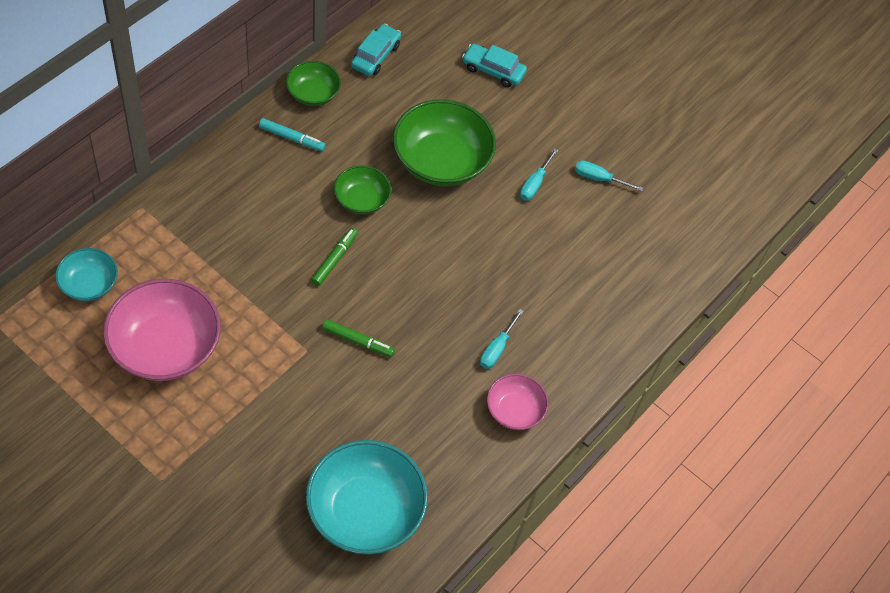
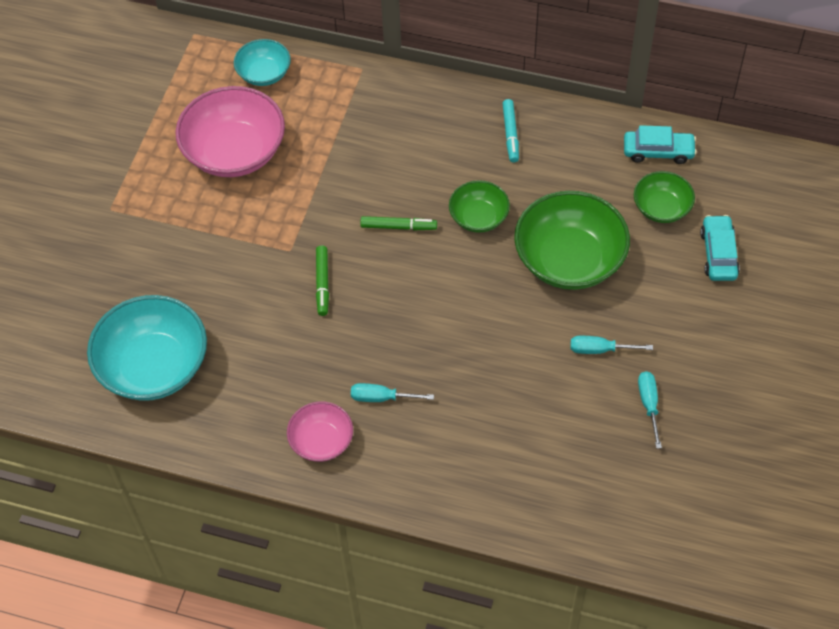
camera: 75 degrees right, 0 degrees up
green bowl [286,61,341,106] -> green bowl moved to [634,171,695,223]

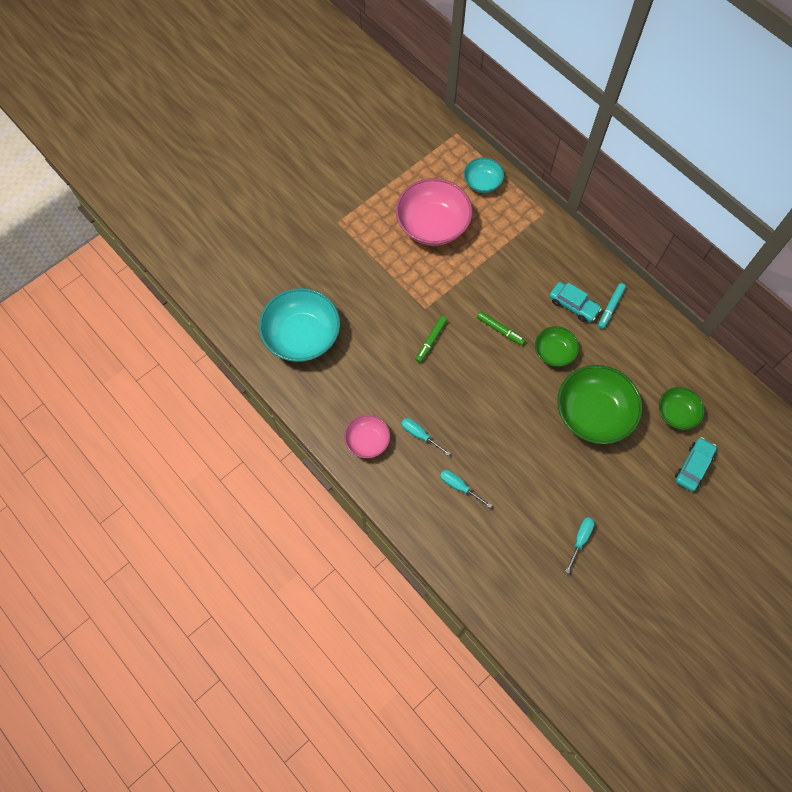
camera: 30 degrees right, 10 degrees up
turquoise screwdriver [570,336,653,354] -> turquoise screwdriver moved to [440,470,492,508]
turquoise car [624,125,697,164] -> turquoise car moved to [549,282,602,322]

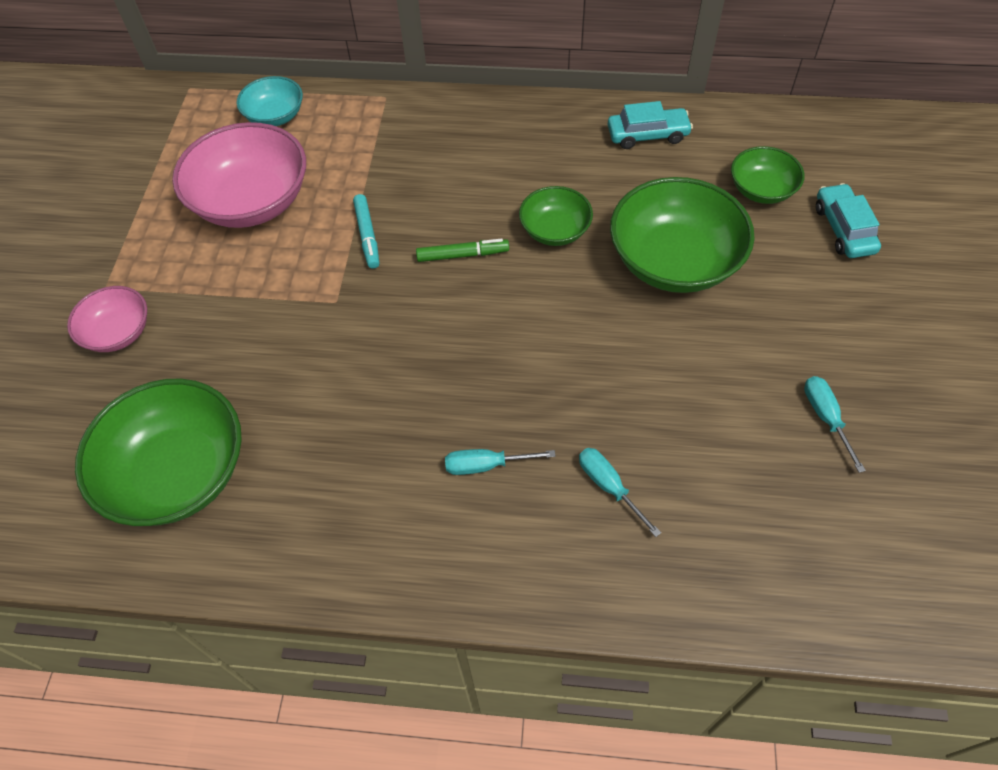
camera: 40 degrees left, 10 degrees down
turquoise bowl [259,288,340,362] -> green bowl [75,378,242,526]
pink bowl [344,415,390,458] -> pink bowl moved to [67,286,147,352]
green marker [415,316,447,363] -> none
turquoise screwdriver [440,470,492,508] -> turquoise screwdriver turned 60 degrees clockwise [579,448,661,537]
turquoise car [549,282,602,322] -> turquoise car moved to [608,101,693,149]
turquoise marker [598,283,626,329] -> turquoise marker moved to [353,194,379,269]

